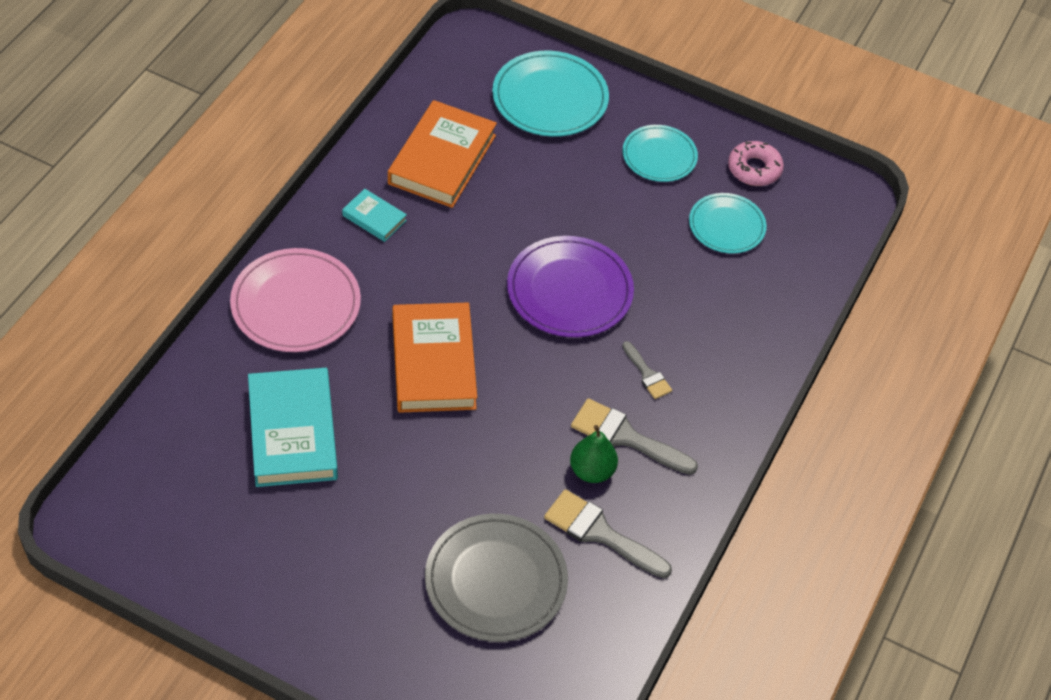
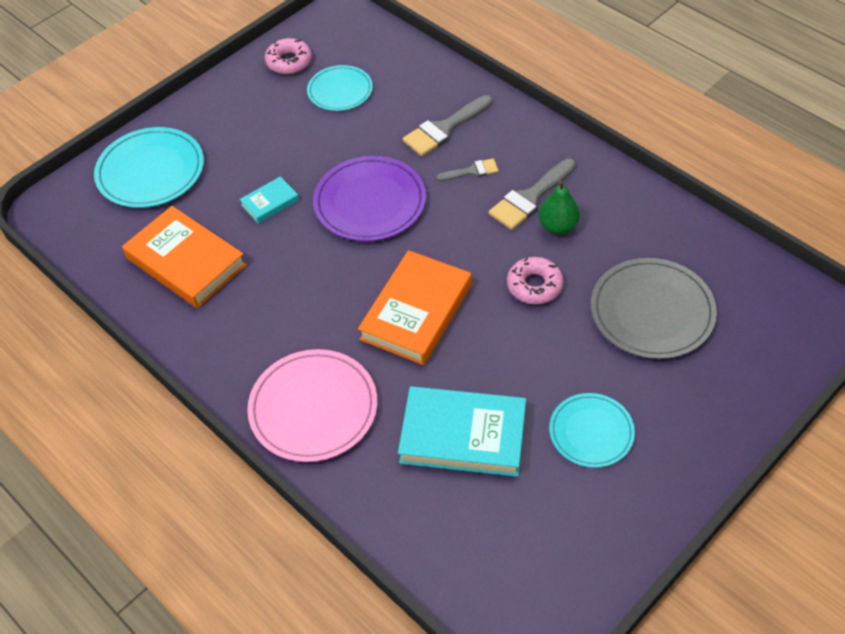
camera: 65 degrees left, 0 degrees up
turquoise book [342,189,407,242] -> turquoise book moved to [240,176,299,224]
orange book [393,302,477,413] -> orange book turned 75 degrees counterclockwise [358,250,472,365]
grey brush [544,489,672,578] -> grey brush moved to [402,95,492,156]
turquoise plate [622,125,698,182] -> turquoise plate moved to [549,393,635,468]
none -> pink donut [507,257,563,304]

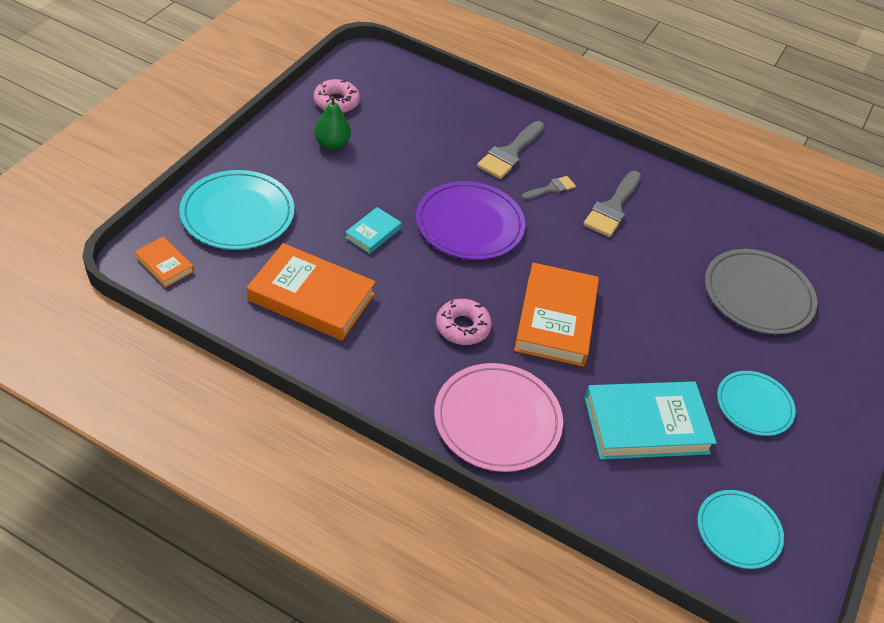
camera: 25 degrees left, 5 degrees down
turquoise plate [307,65,373,111] -> turquoise plate moved to [698,490,784,569]
pink donut [507,257,563,304] -> pink donut moved to [436,299,492,345]
green pear [539,181,580,234] -> green pear moved to [314,96,351,150]
none -> orange book [134,237,194,288]

